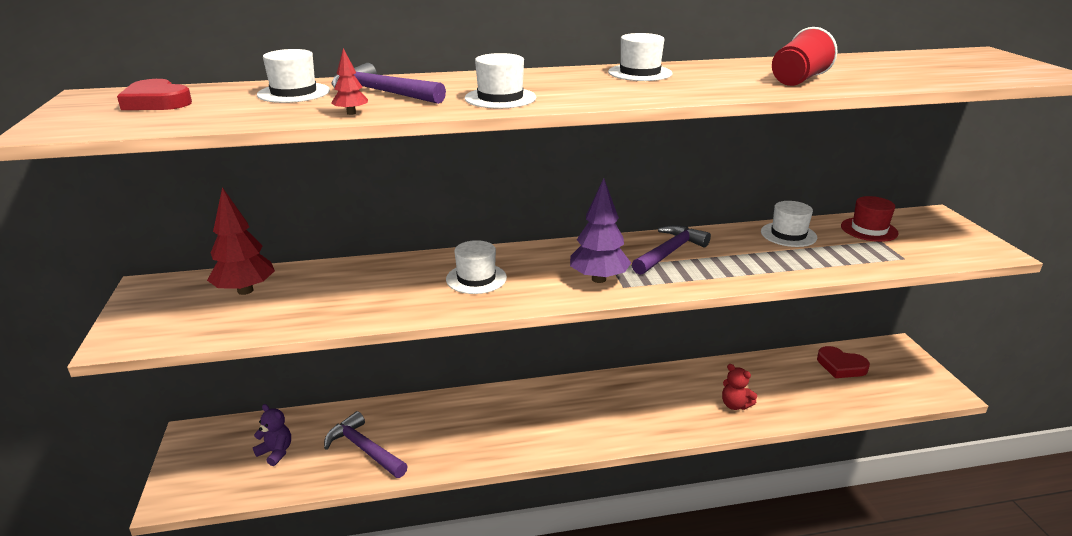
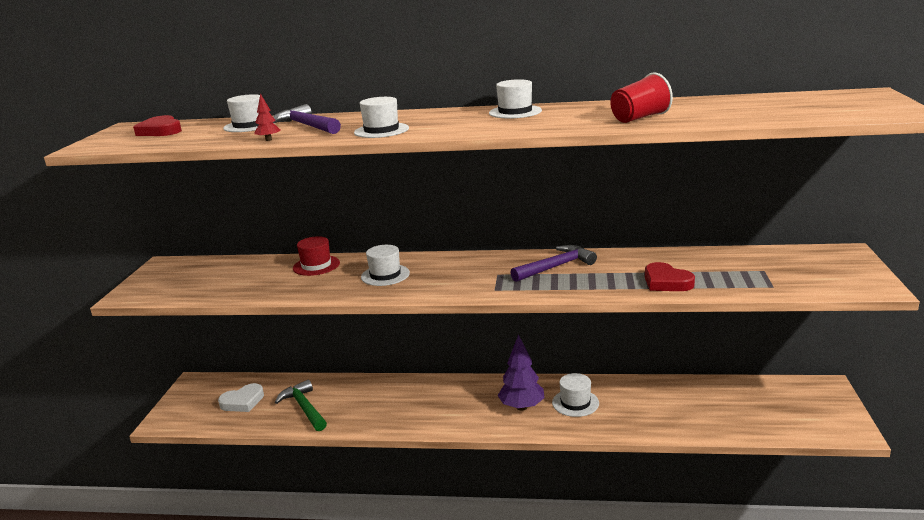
camera: 20 degrees right, 5 degrees down
red tree [207,187,275,295] -> none
purple teddy bear [253,404,291,466] -> white heart [218,383,264,412]
purple hammer [324,411,408,478] -> green hammer [275,379,327,431]
purple tree [570,178,631,283] -> purple tree moved to [497,335,545,411]
red teddy bear [722,364,757,410] -> none
white hat [761,201,817,247] -> white hat moved to [552,373,599,417]
red heart [817,346,870,378] -> red heart moved to [645,262,695,291]
red hat [841,196,899,242] -> red hat moved to [293,236,340,276]

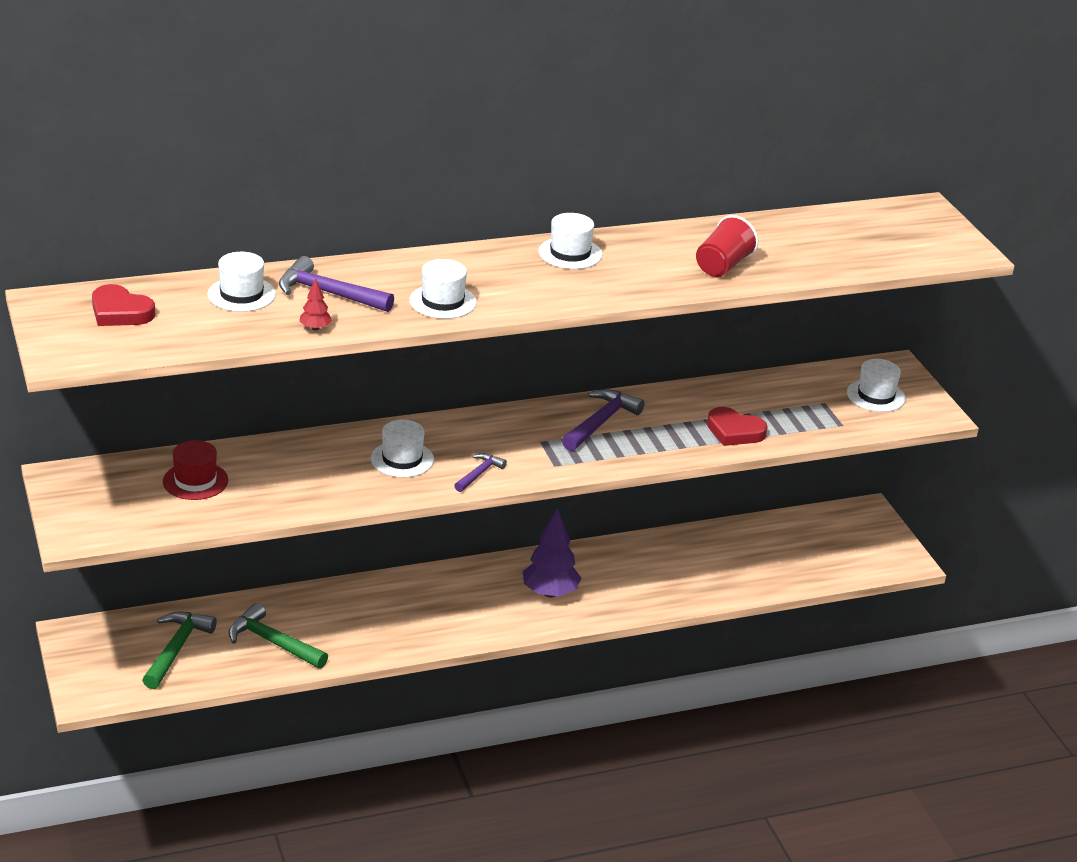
camera: 30 degrees left, 10 degrees up
white heart [218,383,264,412] -> green hammer [142,612,217,689]
red hat [293,236,340,276] -> red hat moved to [163,440,228,500]
white hat [552,373,599,417] -> white hat moved to [847,359,906,412]
none -> purple hammer [454,453,507,492]

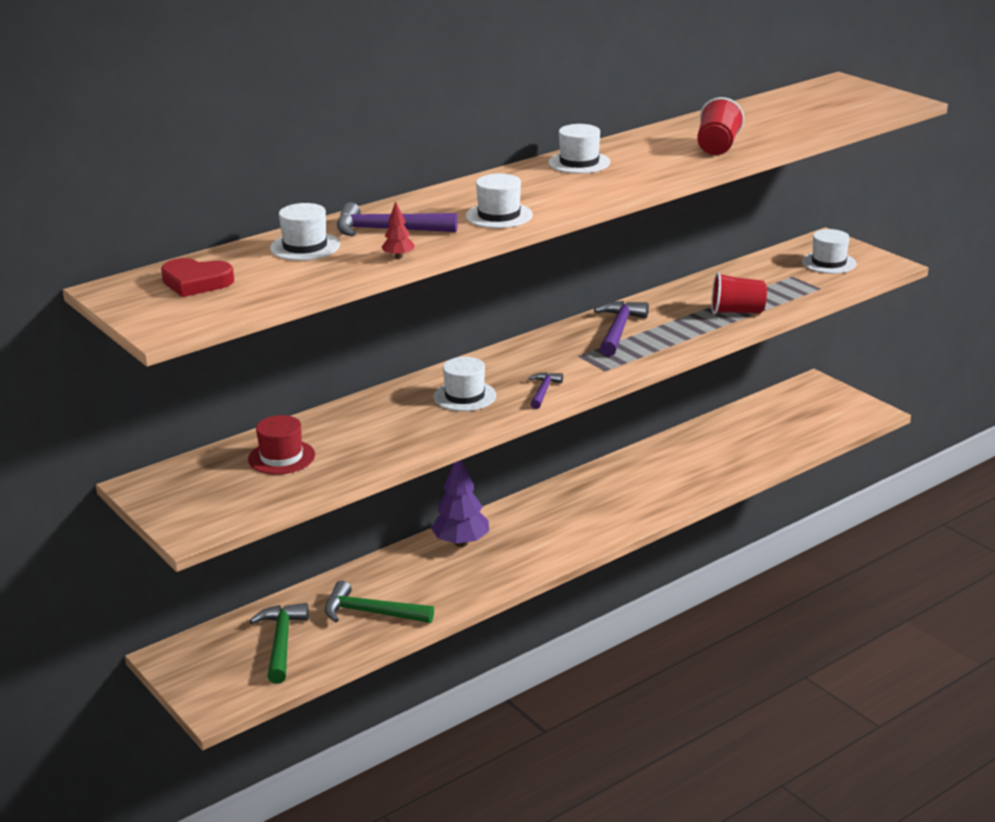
camera: 15 degrees left, 5 degrees down
purple tree [523,508,581,597] -> purple tree moved to [431,460,489,547]
red heart [707,407,768,446] -> red cup [711,272,767,314]

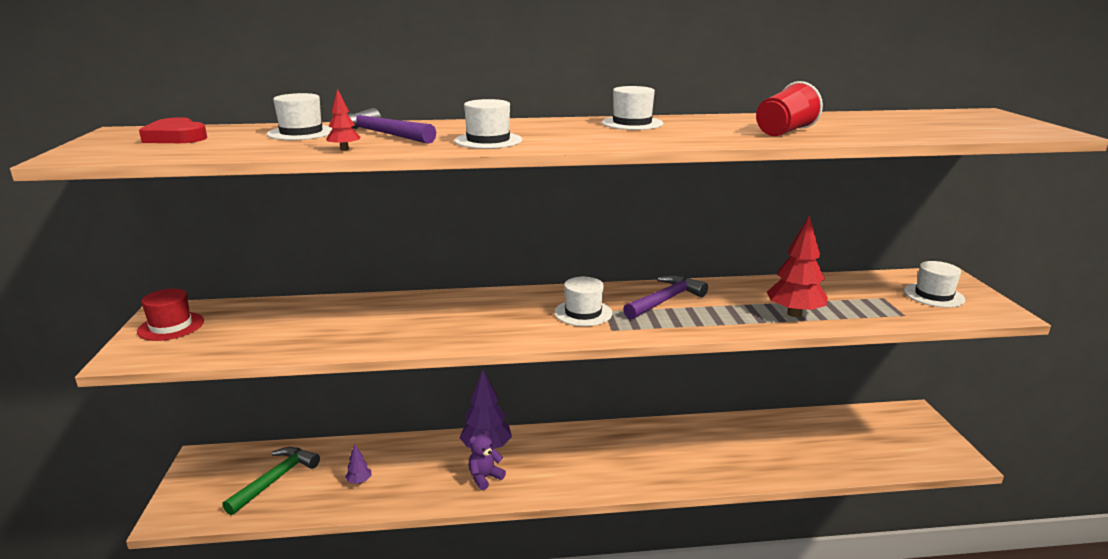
camera: 30 degrees right, 5 degrees down
red hat [248,415,315,475] -> red hat moved to [137,289,204,341]
green hammer [325,580,434,623] -> purple tree [345,444,372,484]
white hat [434,357,496,411] -> white hat moved to [554,277,613,326]
purple hammer [529,372,563,409] -> none
red cup [711,272,767,314] -> red tree [767,215,828,317]
none -> purple teddy bear [468,429,506,490]

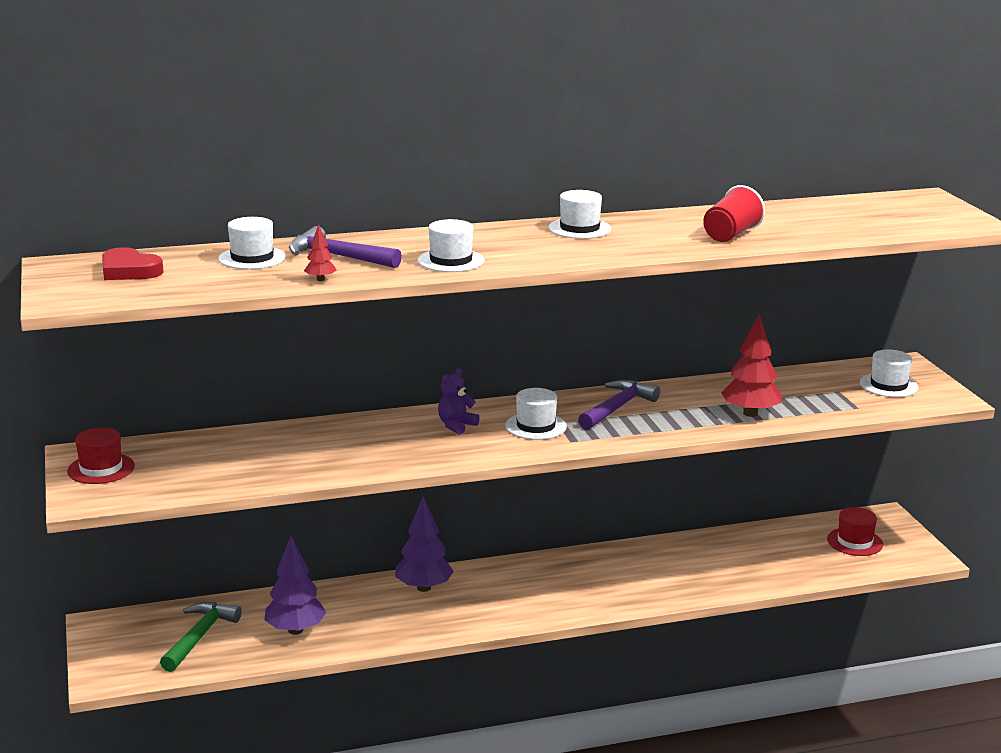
camera: 10 degrees left, 0 degrees up
purple tree [345,444,372,484] -> purple tree [264,536,326,635], size x2.13
purple teddy bear [468,429,506,490] -> purple teddy bear moved to [438,368,480,435]
none -> red hat [827,507,883,556]

